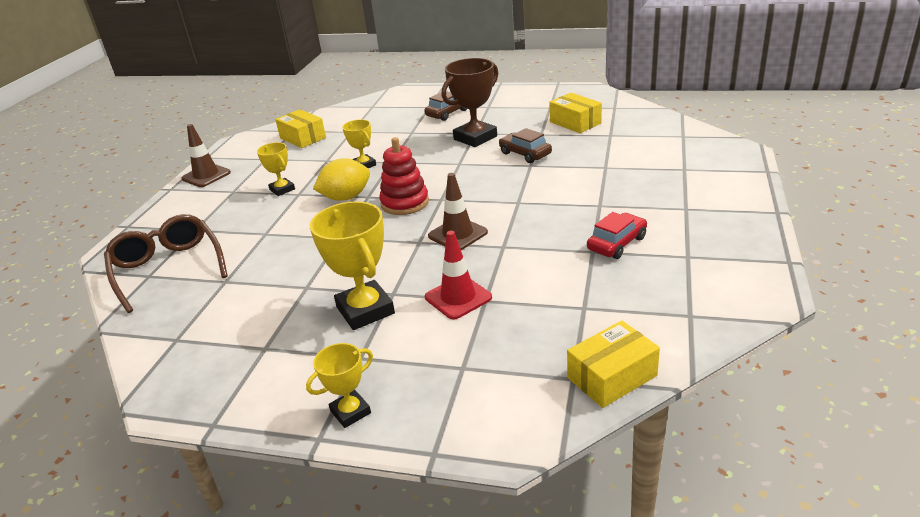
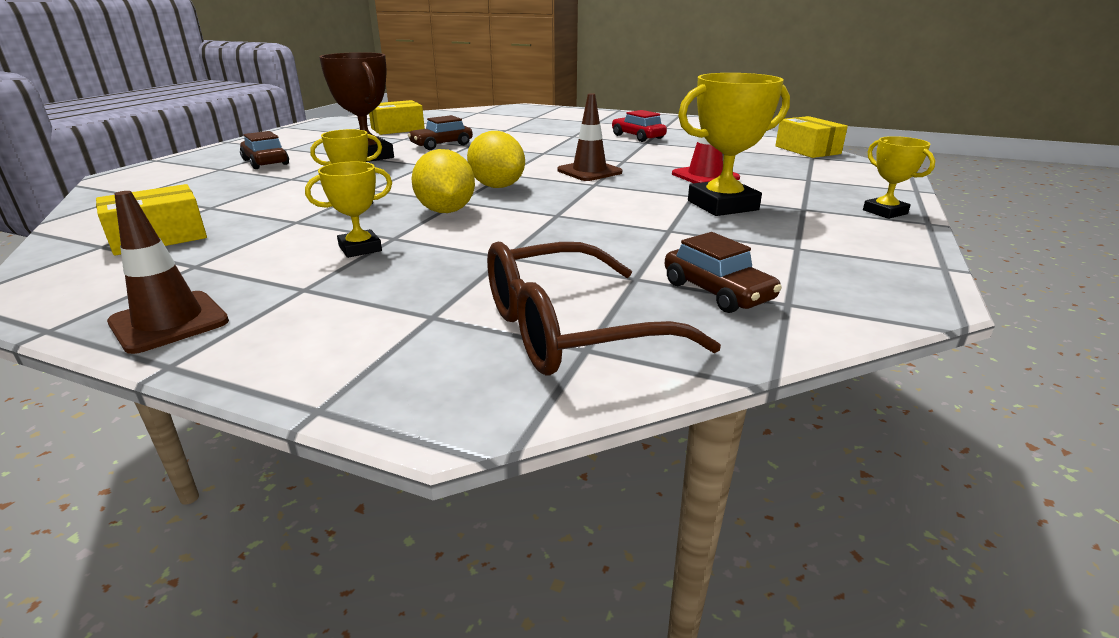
camera: 85 degrees left, 5 degrees down
red stacking toy [379,137,429,215] -> yellow lemon [467,131,525,188]
none -> brown car [664,232,782,313]

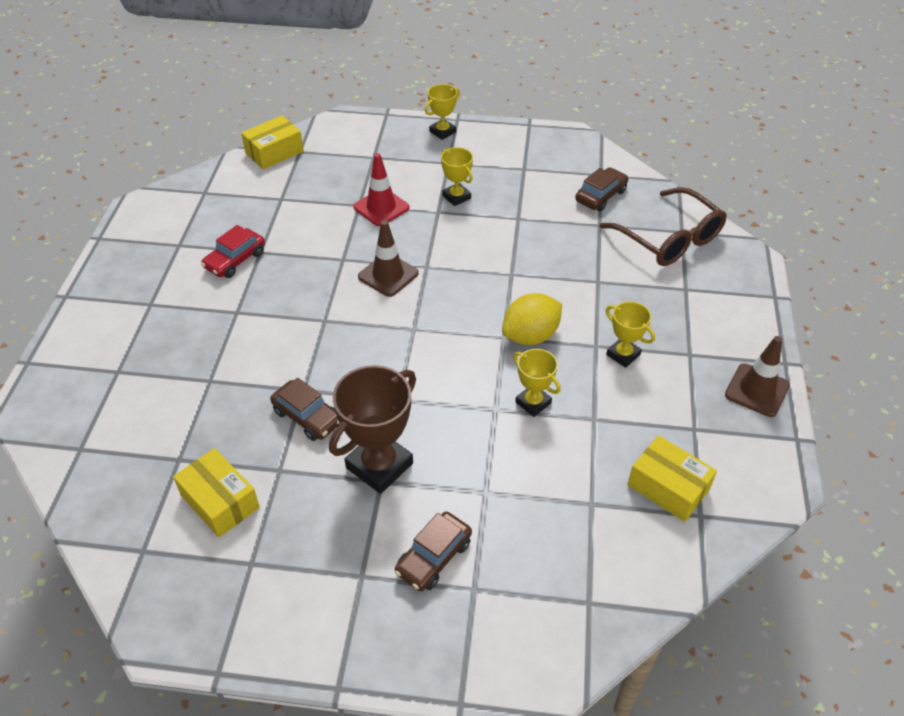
camera: 105 degrees left, 20 degrees up
yellow lemon [467,131,525,188] -> none
yellow trophy [678,73,790,216] -> yellow trophy [441,147,473,206], size x0.57

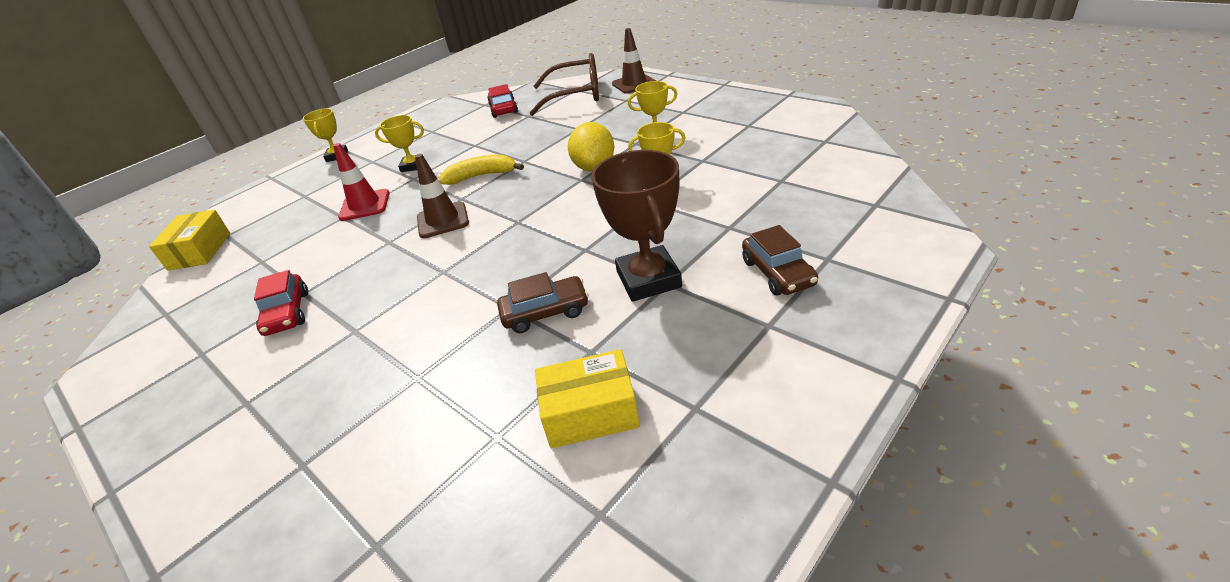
camera: 50 degrees left, 10 degrees down
brown car [575,167,628,211] -> red car [487,84,518,118]
yellow box [627,435,717,522] -> none
brown traffic cone [725,336,790,417] -> brown traffic cone moved to [612,28,656,94]
none -> yellow banana [439,155,524,185]

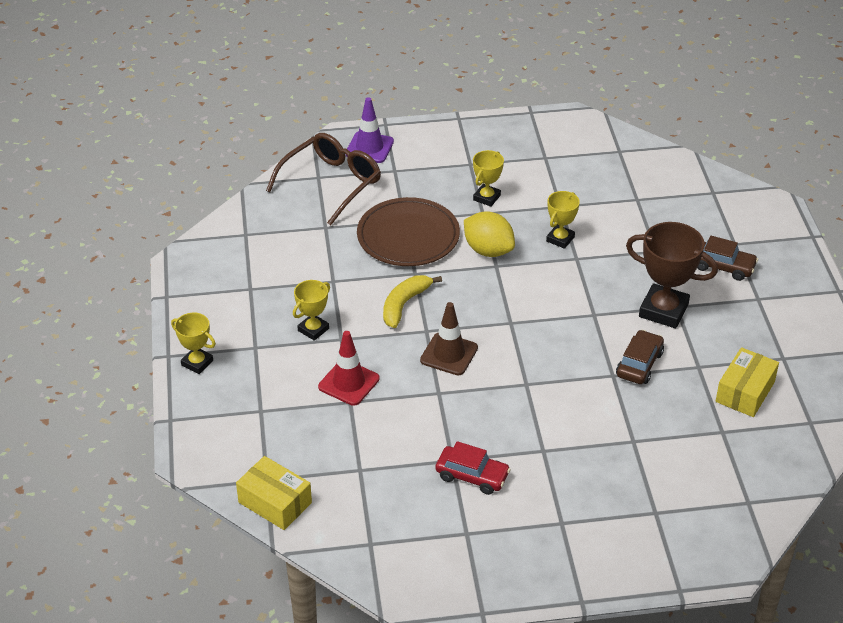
camera: 55 degrees left, 5 degrees up
red car [487,84,518,118] -> none
brown traffic cone [612,28,656,94] -> purple traffic cone [345,97,394,163]
none -> brown plate [357,197,460,266]

